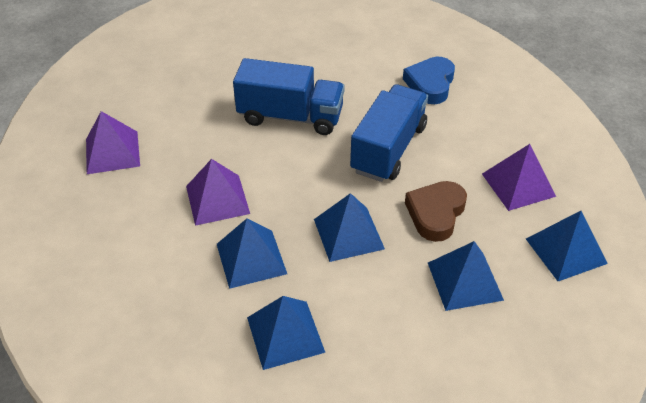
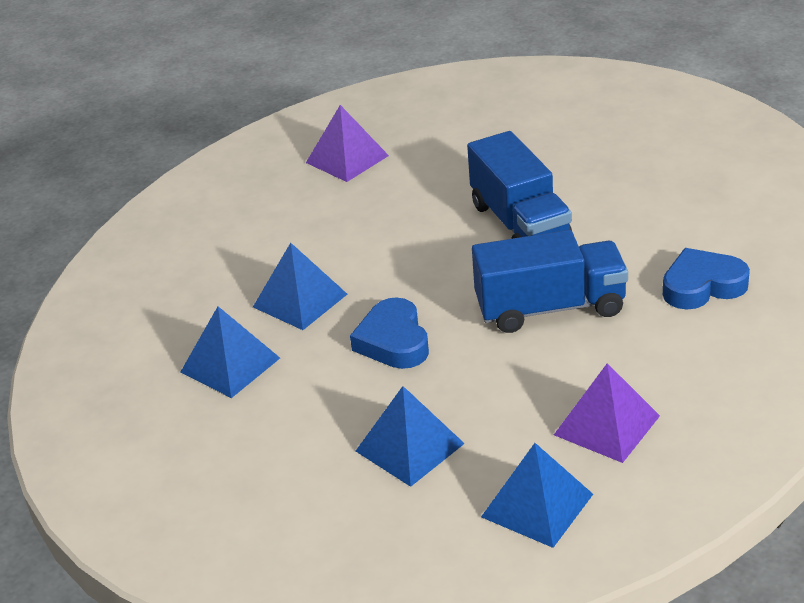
camera: 60 degrees right, 10 degrees down
purple pyramid [186,159,250,226] -> none
blue pyramid [314,193,385,262] -> blue heart [350,297,429,369]
brown heart [405,181,467,242] -> none

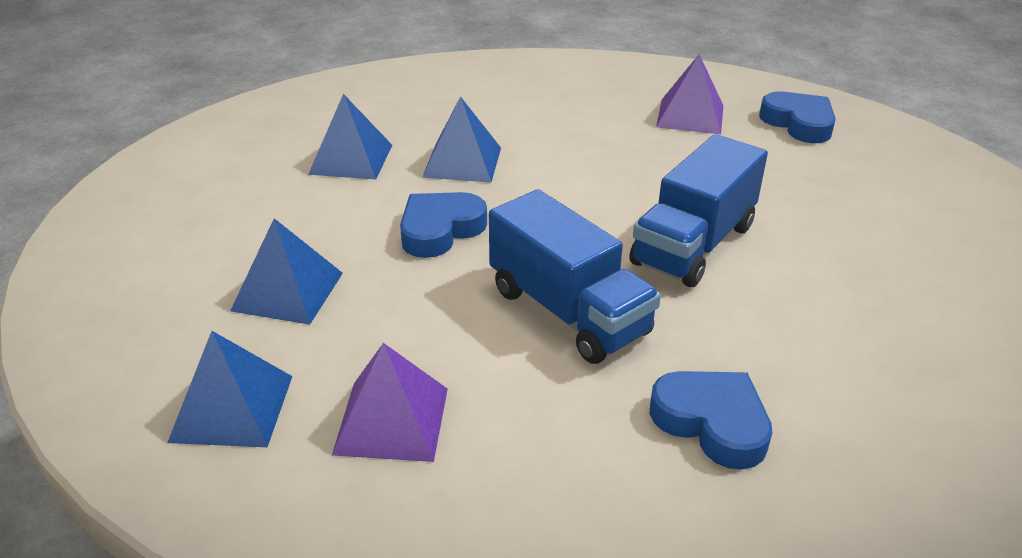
camera: 55 degrees right, 0 degrees up
none -> blue heart [759,92,836,143]

